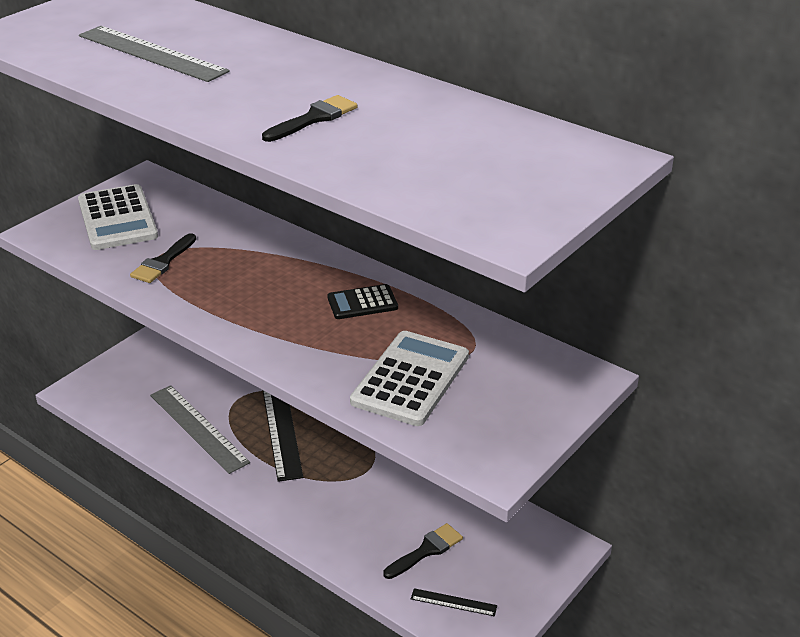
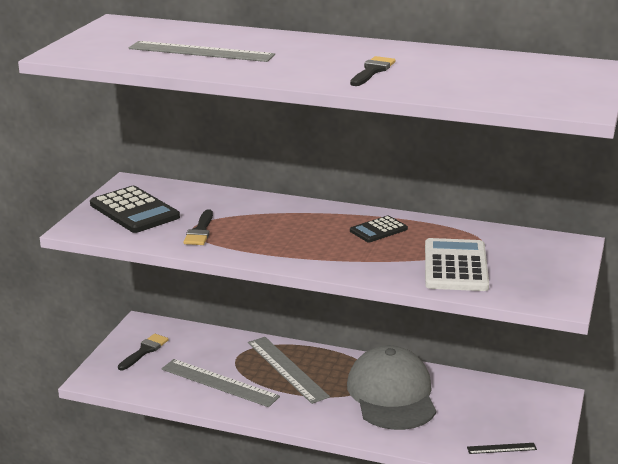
camera: 20 degrees left, 10 degrees down
white calculator [78,184,158,250] -> black calculator [90,186,180,233]
black ruler [263,390,303,482] -> grey ruler [248,337,330,404]
black brush [384,523,463,579] -> black brush moved to [118,334,169,371]
none -> grey cap [347,345,436,430]

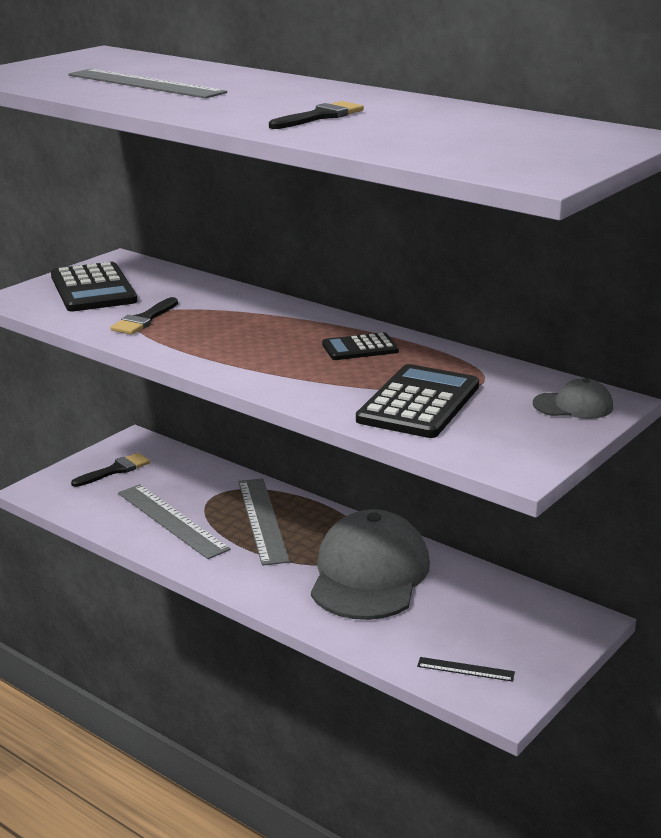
camera: 20 degrees right, 0 degrees up
white calculator [425,238,489,291] -> black calculator [356,364,479,438]
none -> grey cap [533,378,613,419]

